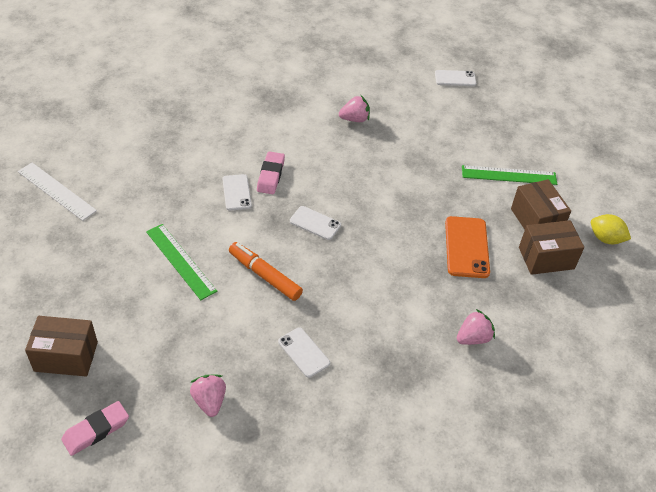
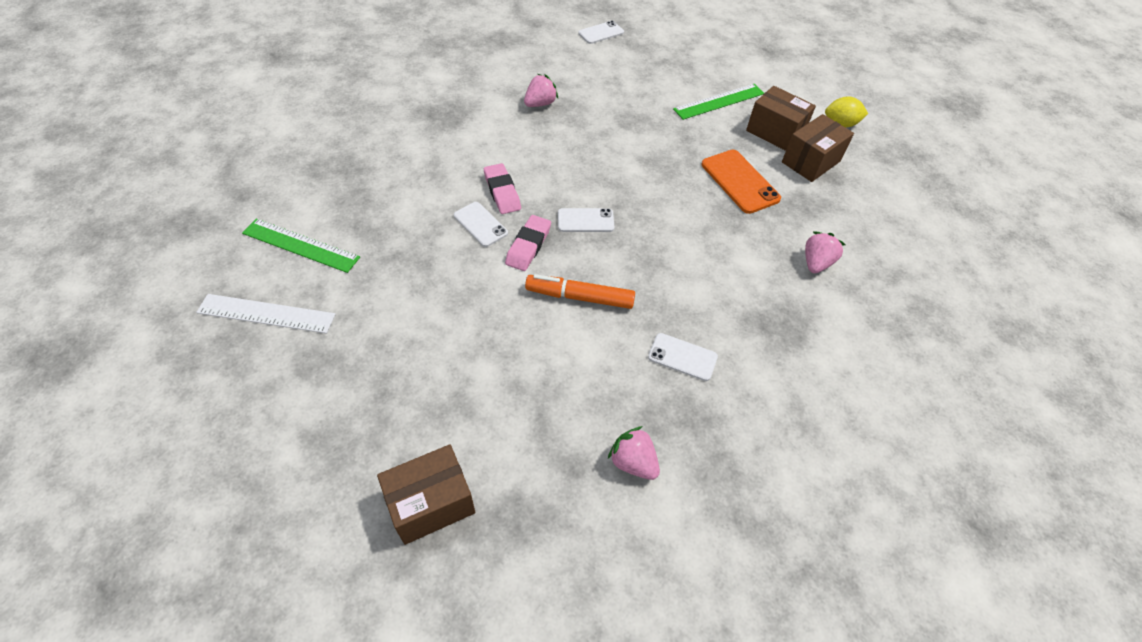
camera: 30 degrees left, 5 degrees up
pink eraser [61,401,129,456] -> pink eraser moved to [505,215,551,271]
green ruler [146,224,217,300] -> green ruler moved to [242,219,360,273]

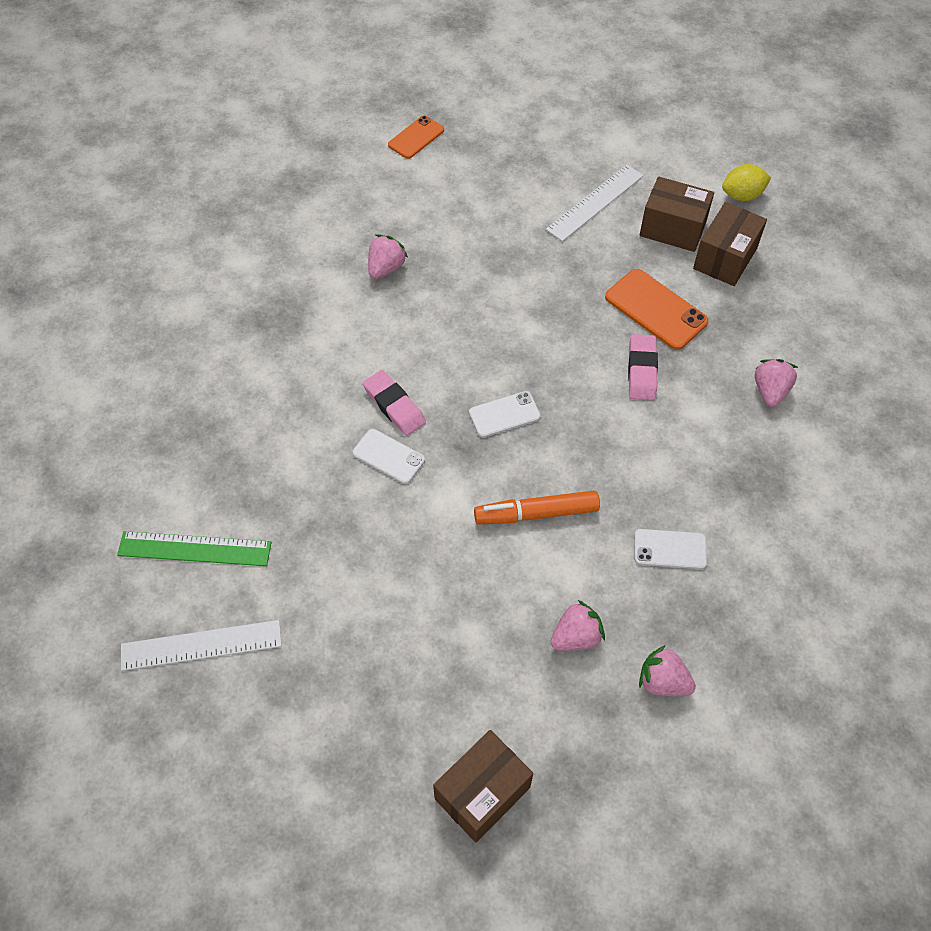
camera: 15 degrees left, 5 degrees up
pink eraser [505,215,551,271] -> pink eraser moved to [628,334,658,401]
white phone [578,21,624,44] -> orange phone [388,116,444,159]
green ruler [673,84,764,120] -> white ruler [546,165,643,241]
none -> pink strawberry [551,600,605,651]

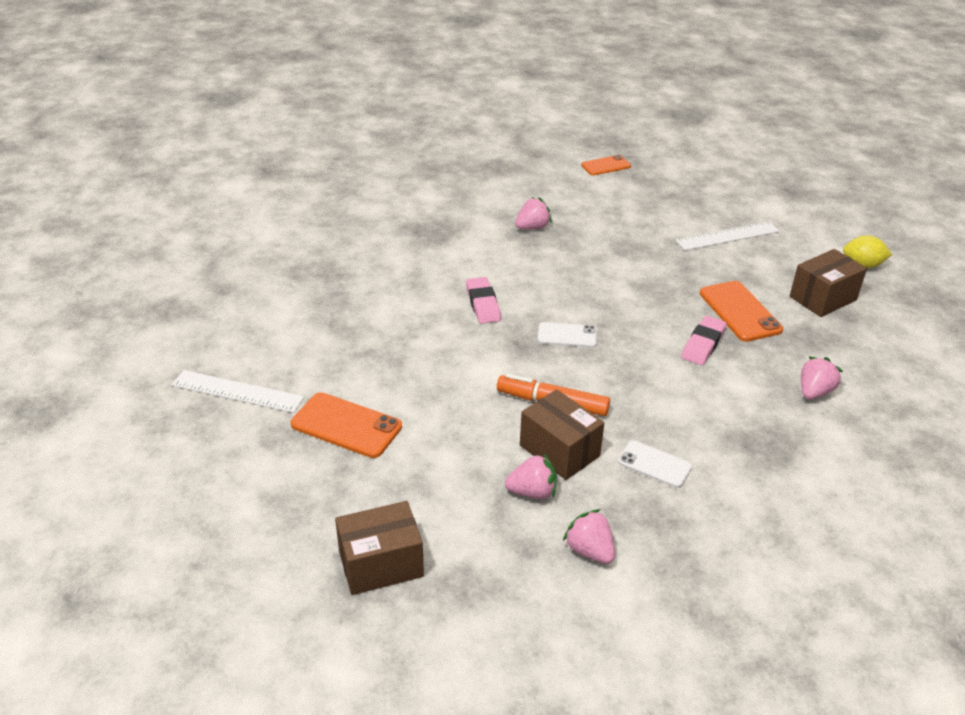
camera: 25 degrees right, 20 degrees down
green ruler [117,531,271,566] -> none
white phone [352,429,425,484] -> none
brown box [640,177,714,252] -> brown box moved to [520,389,604,480]
none -> orange phone [291,392,402,458]

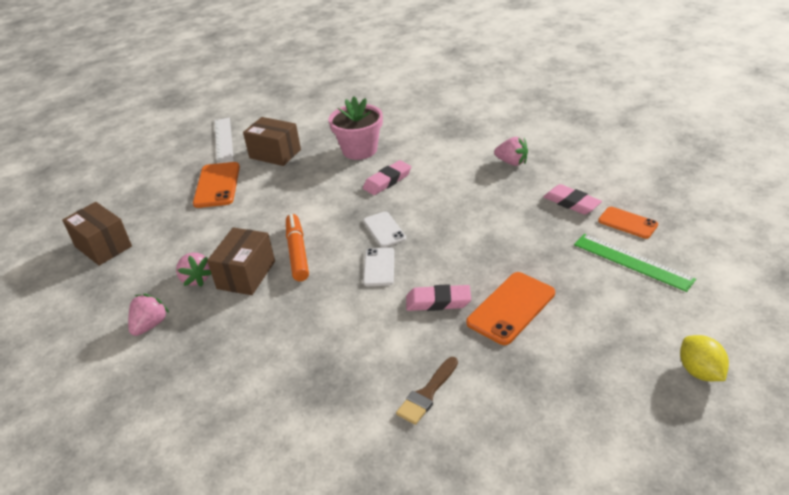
camera: 65 degrees right, 0 degrees up
orange phone [581,155,631,176] -> orange phone moved to [598,207,658,239]
white phone [618,440,692,488] -> white phone moved to [363,247,394,286]
white ruler [675,221,780,251] -> green ruler [574,234,696,292]
brown box [790,249,867,317] -> brown box moved to [243,117,301,166]
pink strawberry [801,356,843,400] -> brown brush [396,357,458,425]
none -> pink flower pot [329,97,383,160]
none -> pink eraser [543,184,602,215]

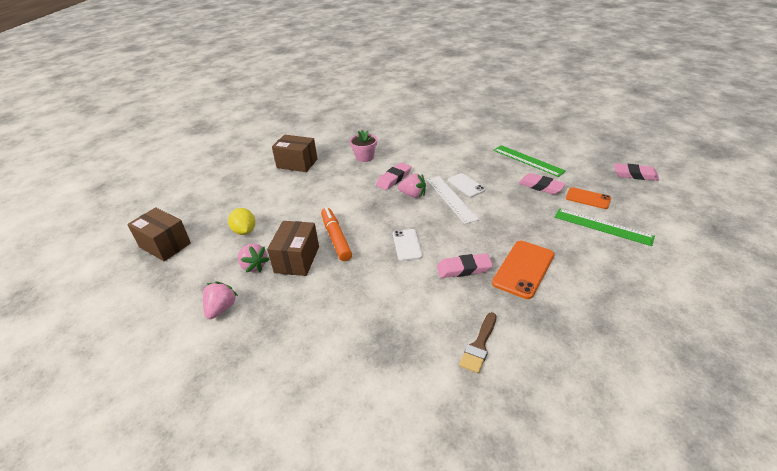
camera: 10 degrees left, 0 degrees up
orange phone [193,162,240,208] -> none
white ruler [215,118,234,164] -> white ruler moved to [427,176,479,224]
pink flower pot [329,97,383,160] -> pink flower pot [350,130,377,162], size x0.66
white phone [363,211,406,248] -> white phone moved to [447,173,486,197]
pink strawberry [494,137,528,166] -> pink strawberry moved to [398,174,426,198]
yellow lemon [680,335,729,381] -> yellow lemon moved to [228,208,255,235]
none -> green ruler [493,145,566,177]
none -> pink eraser [614,163,659,181]

